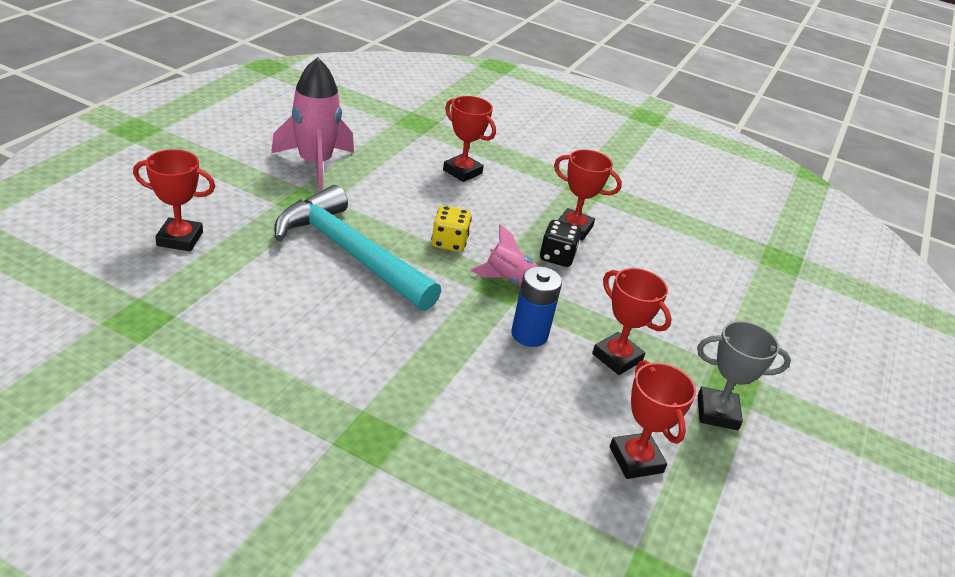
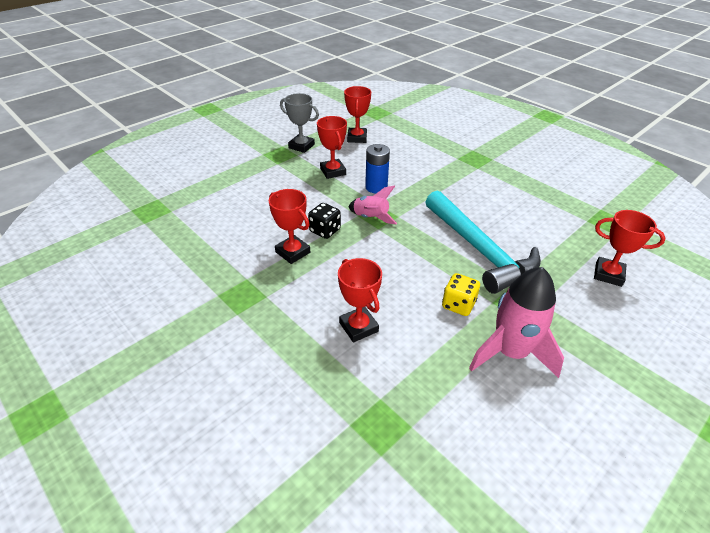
camera: 155 degrees left, 5 degrees up
yellow dice [431,206,472,252] -> yellow dice moved to [442,273,480,316]

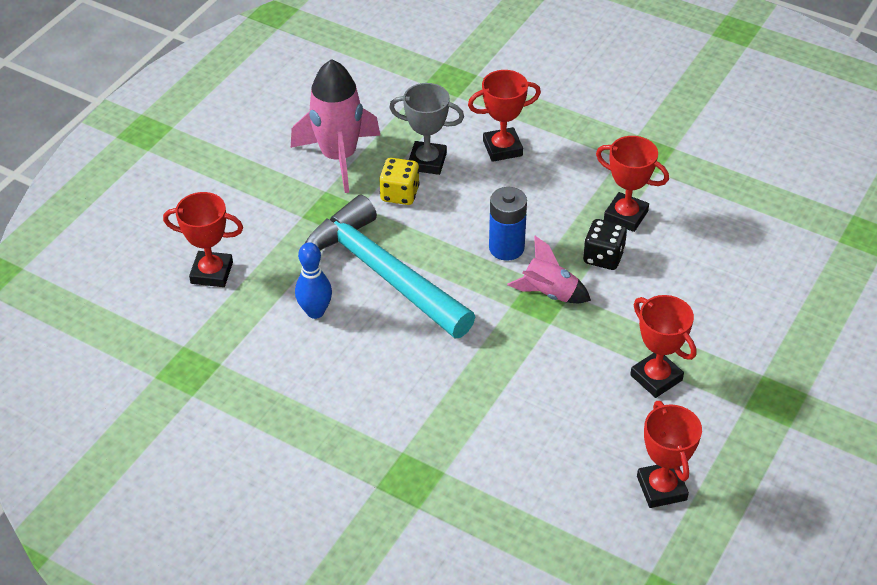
camera: 165 degrees right, 5 degrees up
grey trophy [280,93,319,153] -> grey trophy moved to [389,83,464,175]
red trophy [338,258,382,342] -> red trophy turned 60 degrees counterclockwise [468,70,541,162]
blue battery [365,144,390,193] -> blue battery moved to [489,187,527,261]
none -> blue bowling pin [295,242,332,319]

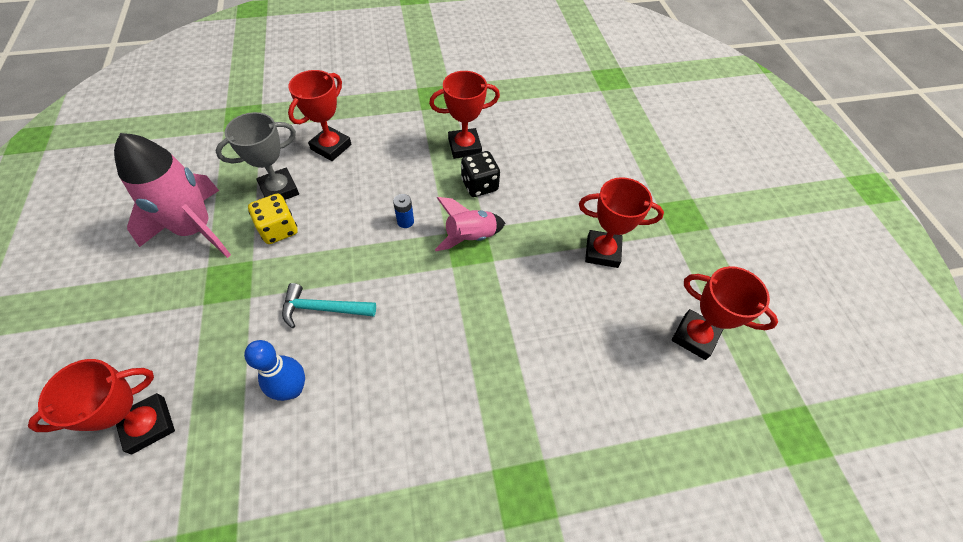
camera: 45 degrees left, 10 degrees up
turquoise hammer [305,195,475,338] -> turquoise hammer [282,283,376,328], size x0.45
blue battery [489,187,527,261] -> blue battery [393,194,414,228], size x0.51

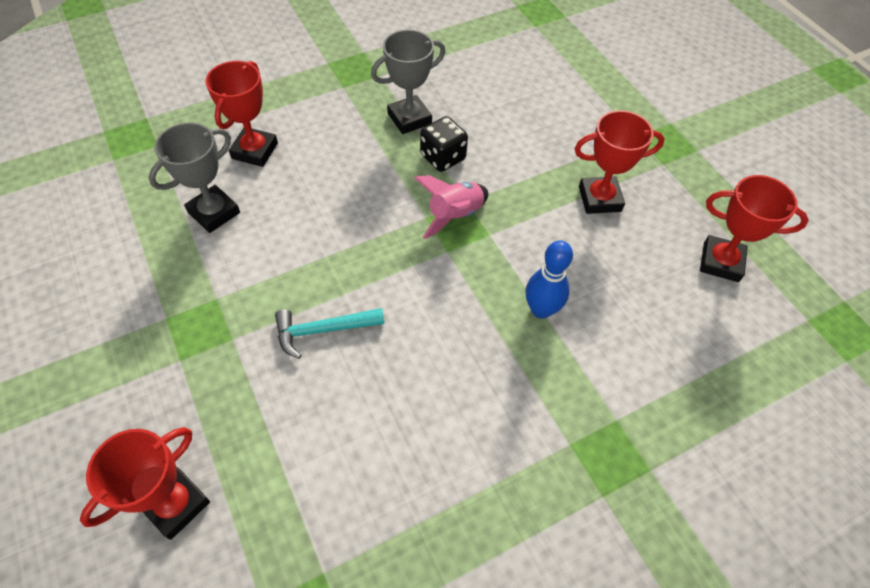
camera: 15 degrees left, 0 degrees up
pink rocket [114,133,231,258] -> none
blue bowling pin [244,340,305,401] -> blue bowling pin moved to [526,240,573,319]
yellow dice [248,194,298,244] -> none
blue battery [393,194,414,228] -> none
red trophy [429,71,500,159] -> grey trophy [371,29,445,134]

